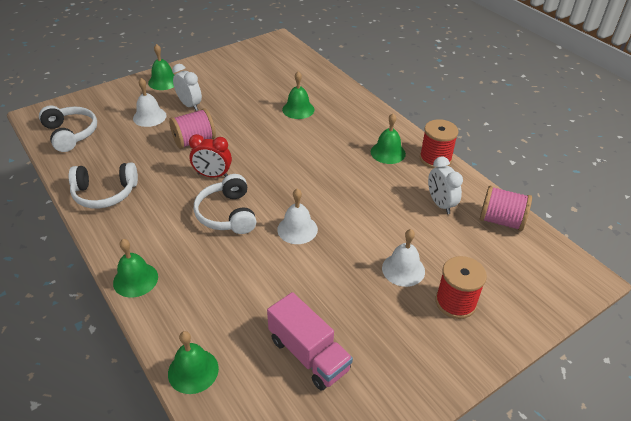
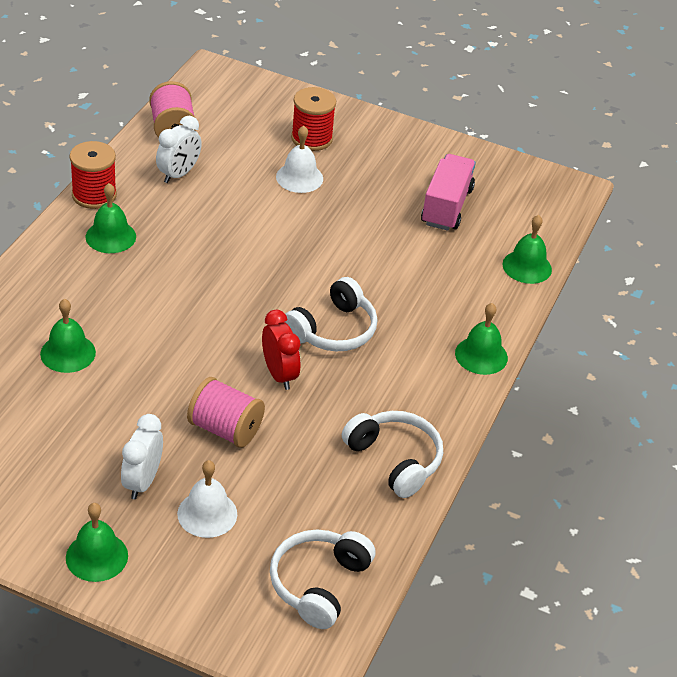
camera: 125 degrees left, 0 degrees up
white bell [277,189,318,244] -> none

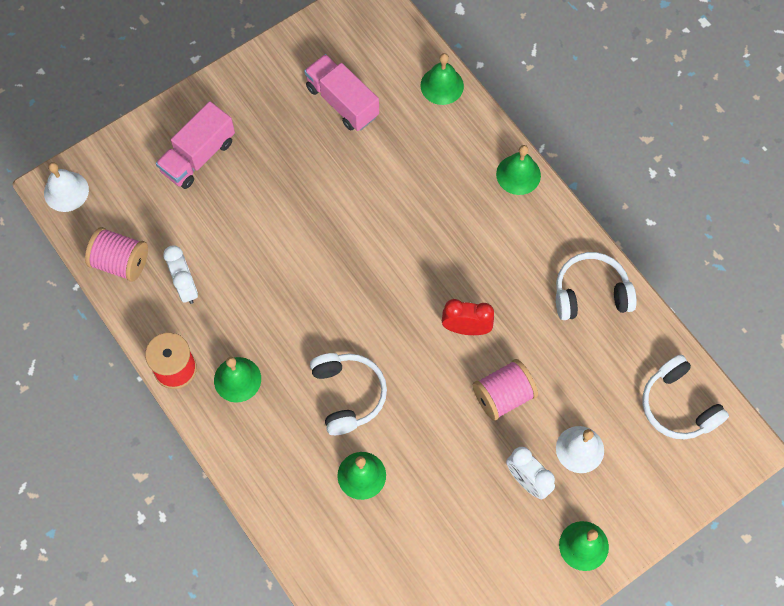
camera: 55 degrees left, 25 degrees up
white bell [276,125,323,193] -> white bell moved to [44,162,89,212]
white headphones [285,277,377,351] -> white headphones moved to [310,353,387,435]
red spool [291,87,336,151] -> pink truck [156,101,235,189]

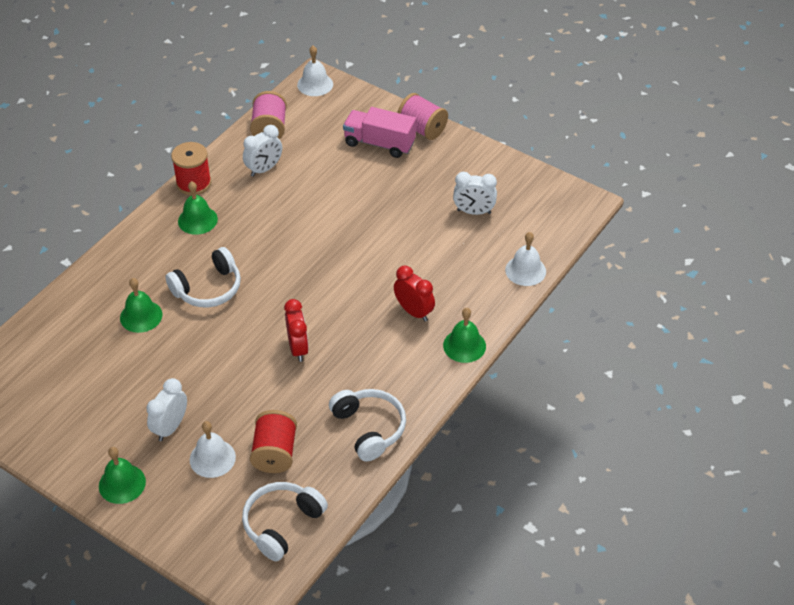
camera: 70 degrees right, 20 degrees down
pink truck [304,54,379,131] -> white clock [453,172,497,215]
green bell [420,53,464,105] -> white bell [505,232,546,286]
pink spool [473,359,538,421] -> pink spool moved to [398,93,448,140]
none -> red spool [250,410,297,473]
none -> red clock [394,266,435,321]

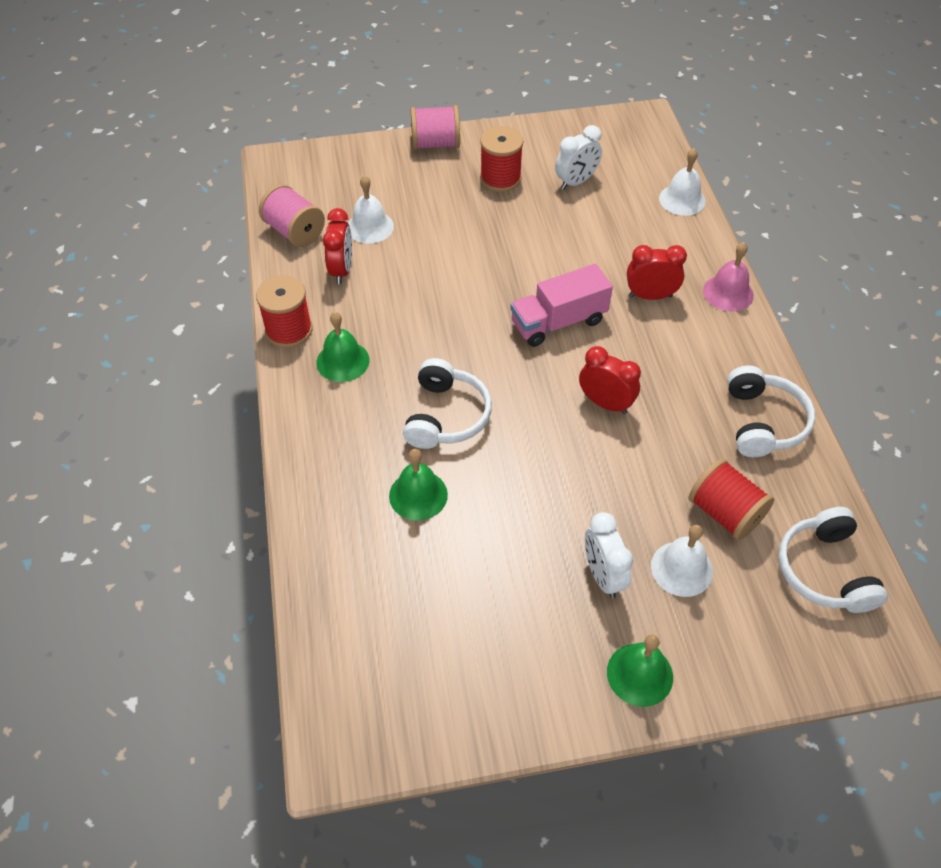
camera: 45 degrees left, 5 degrees up
white clock [243,125,282,177] -> red clock [323,208,352,284]
white bell [297,46,333,96] -> white bell moved to [348,175,394,244]
white headphones [329,389,406,461] -> white headphones turned 75 degrees clockwise [727,365,815,457]
pink truck [343,107,416,158] -> pink truck moved to [510,264,613,347]
green bell [443,308,486,363] -> pink bell [703,242,754,311]
none -> red spool [480,126,523,192]

